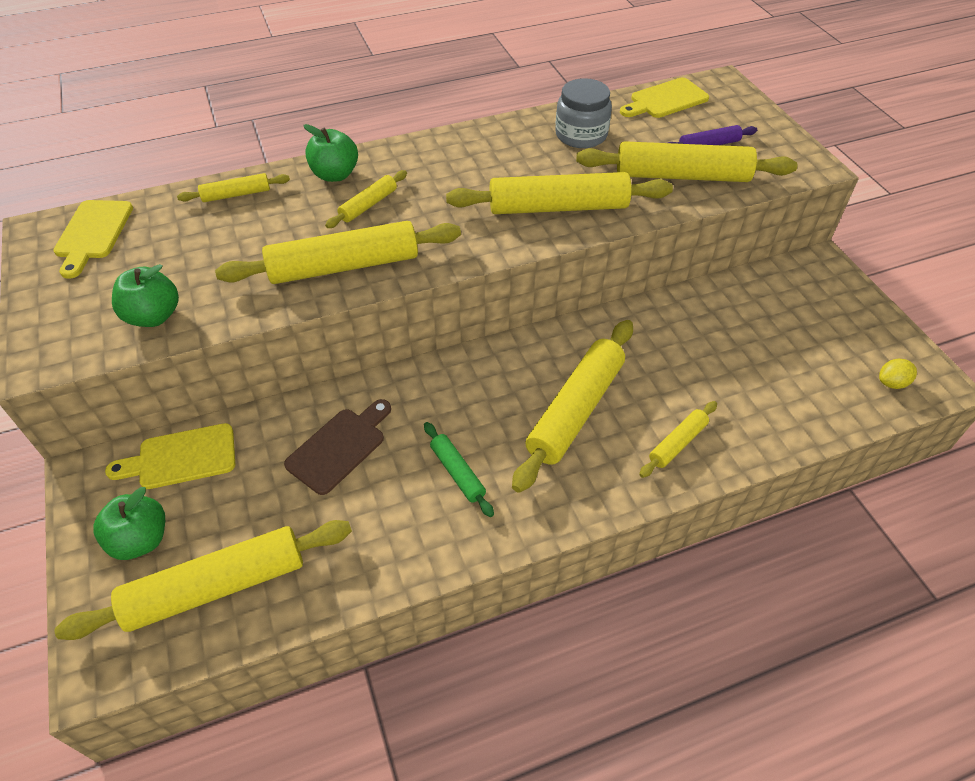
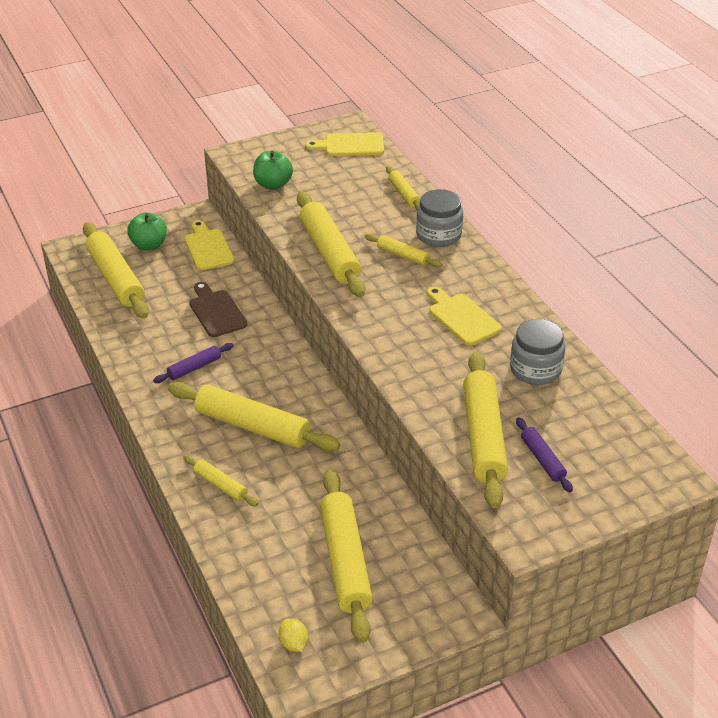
camera: 85 degrees right, 10 degrees down
brown cutting board [284,399,391,495] -> brown cutting board turned 150 degrees counterclockwise [189,282,247,337]
green apple [303,124,358,182] -> grey jar [416,189,463,247]
green rolling pin [424,422,494,517] -> purple rolling pin [153,343,234,383]
yellow rolling pin [446,172,673,214] -> yellow rolling pin moved to [320,470,373,643]
yellow cutting board [620,78,709,118] -> yellow cutting board moved to [427,286,502,346]

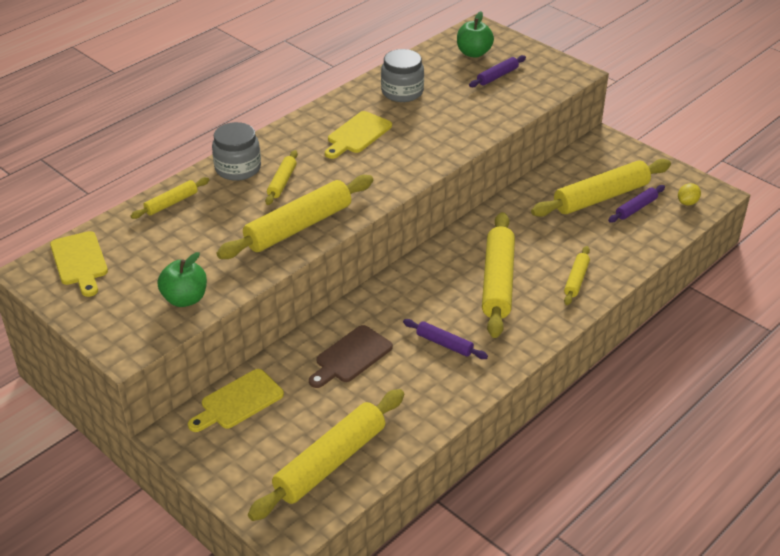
camera: 110 degrees left, 0 degrees up
green apple [127,212,167,251] -> green apple moved to [457,11,494,58]
yellow rolling pin [463,352,508,508] -> none
none -> purple rolling pin [608,185,665,223]

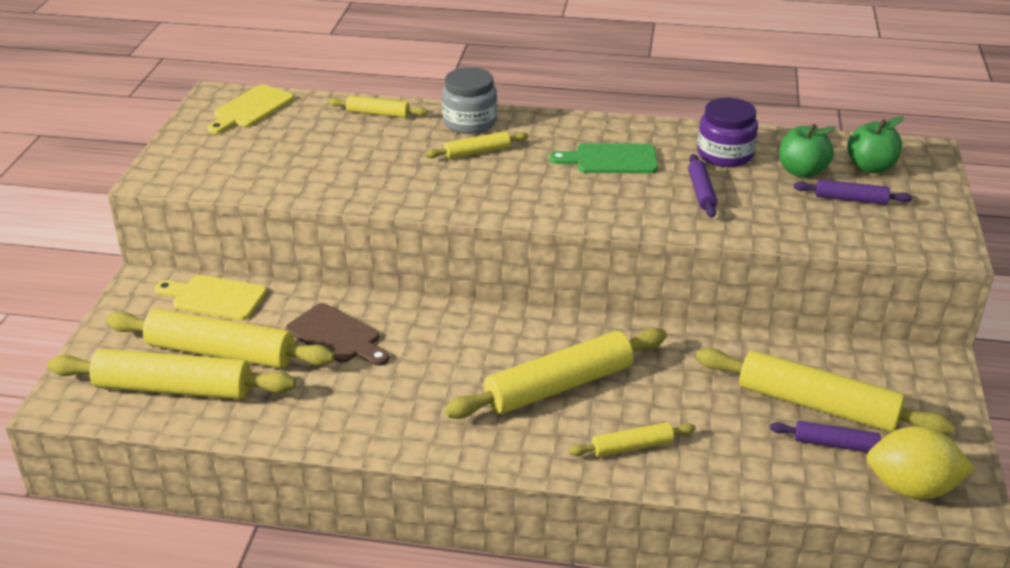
camera: 55 degrees right, 5 degrees down
green apple [157,252,207,307] -> green apple moved to [779,124,836,178]
yellow rolling pin [217,175,373,259] -> yellow rolling pin moved to [106,309,335,368]
brown cutting board [309,325,393,388] -> brown cutting board turned 150 degrees counterclockwise [286,303,389,366]
yellow cutting board [325,111,392,159] -> green cutting board [549,143,658,174]
grey jar [381,49,424,102] -> purple jar [697,97,758,167]
purple rolling pin [403,319,488,359] -> purple rolling pin moved to [688,154,717,218]
yellow lemon [678,183,701,205] -> yellow lemon [867,426,975,499], size x2.02

